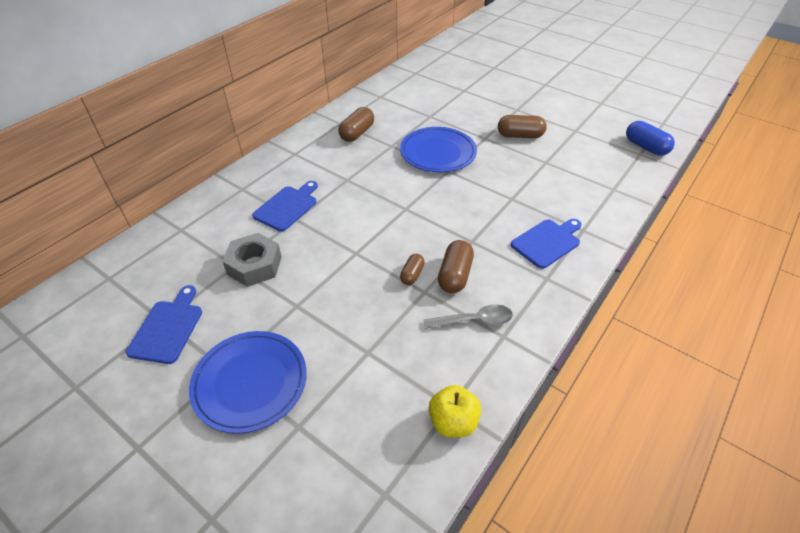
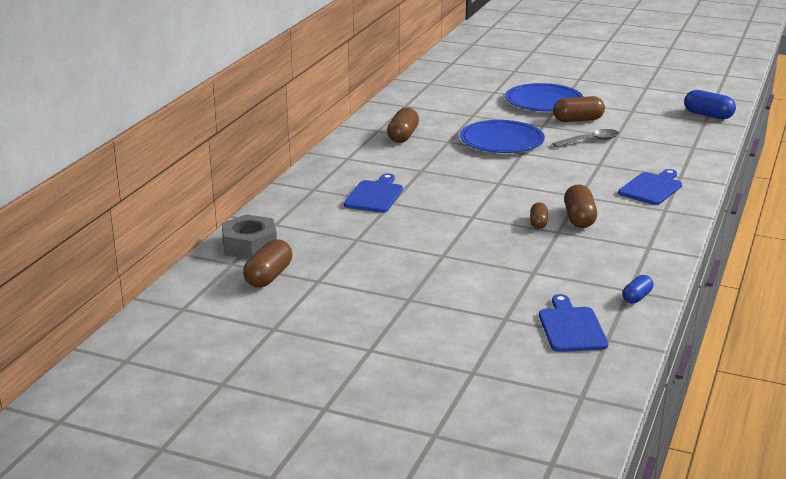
camera: 15 degrees left, 20 degrees down
blue cutting board [126,285,202,364] -> blue cutting board moved to [539,294,608,352]
blue plate [189,331,307,434] -> blue plate moved to [505,83,583,112]
grey nut [222,233,281,287] -> grey nut moved to [222,214,277,259]
grey spoon [424,304,513,329] -> grey spoon moved to [552,129,619,147]
yellow apple [429,385,481,438] -> blue capsule [622,275,653,304]
none -> brown capsule [243,239,292,288]

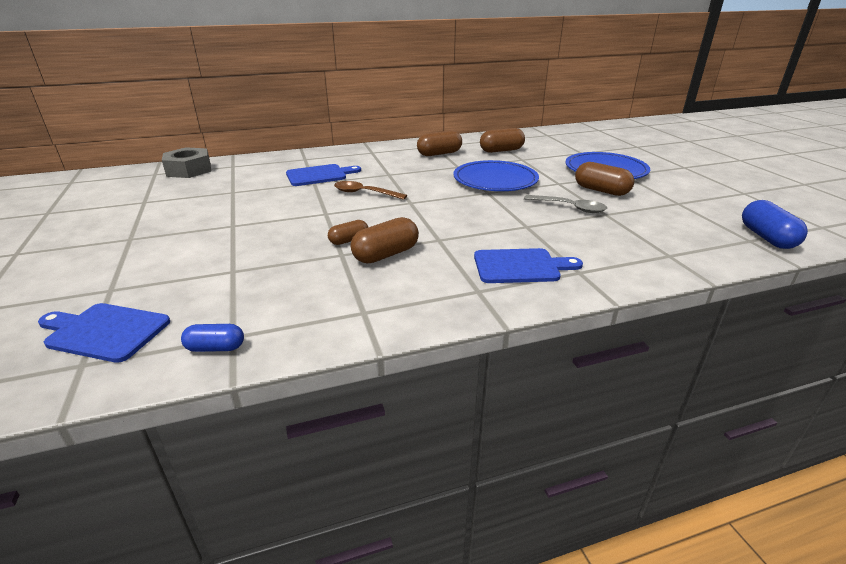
camera: 50 degrees right, 5 degrees up
brown capsule [243,239,292,288] -> brown capsule moved to [480,128,525,153]
blue cutting board [539,294,608,352] -> blue cutting board turned 120 degrees counterclockwise [38,303,170,363]
none -> brown spoon [334,181,407,200]

